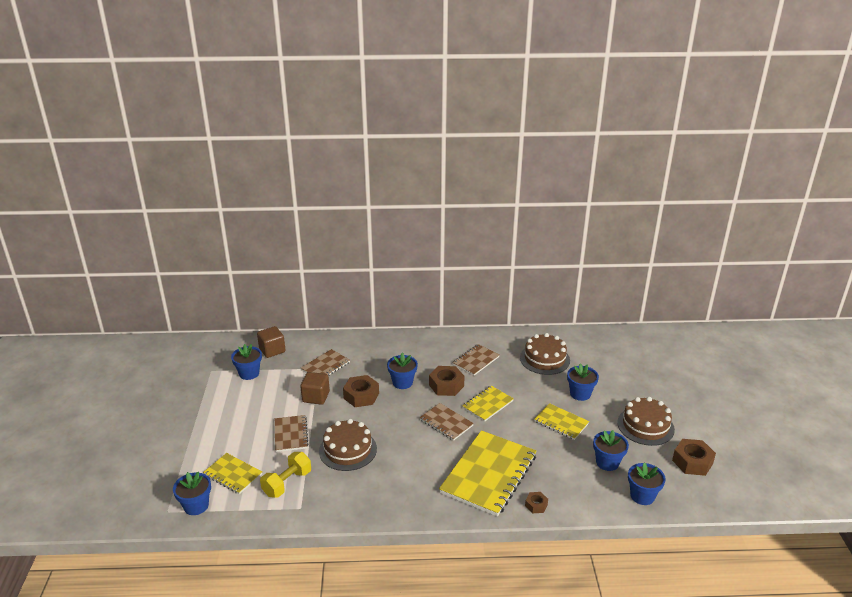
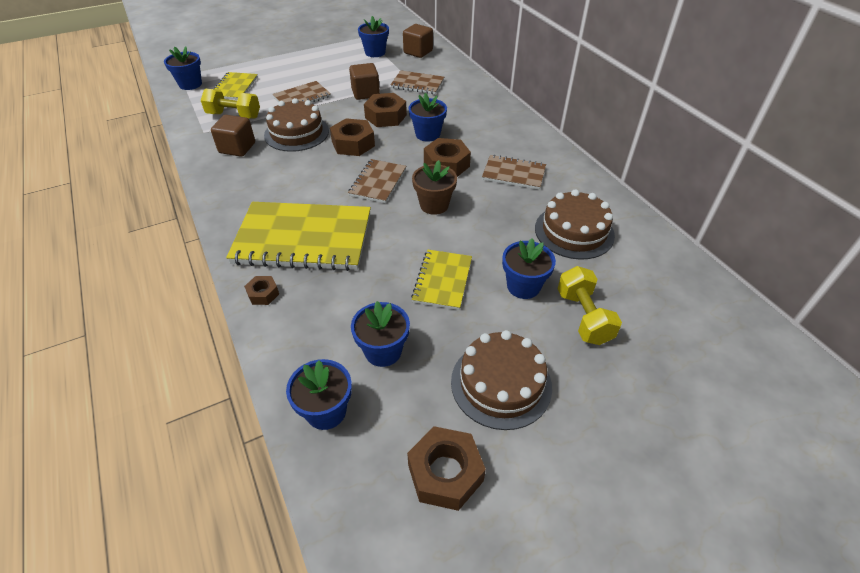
camera: 65 degrees right, 15 degrees up
yellow notebook [463,386,514,422] -> brown flower pot [412,160,457,215]
none -> brown cube [211,115,255,157]
none -> brown nut [330,118,375,156]
none -> yellow dumbbell [557,266,622,345]

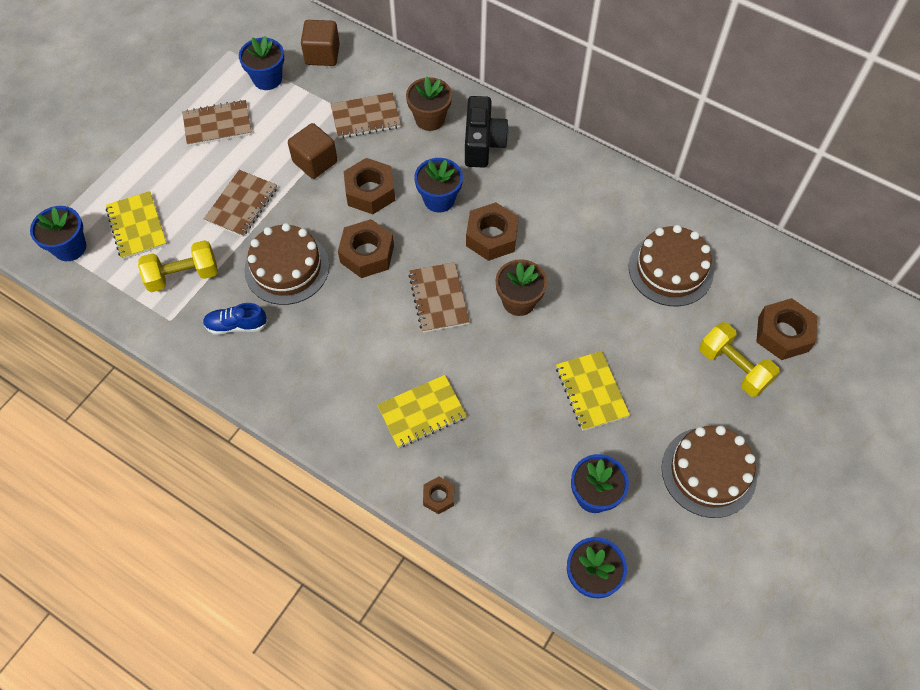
camera: 30 degrees left, 15 degrees up
brown cube [211,115,255,157] -> blue shoe [203,303,268,335]
yellow notebook [226,202,371,271] -> yellow notebook [377,375,467,448], size x0.52
brown nut [407,426,486,511] -> brown nut moved to [756,298,817,360]
brown notebook [482,155,546,190] -> brown notebook moved to [182,100,252,146]
blue flower pot [502,238,556,299] -> none
none -> brown flower pot [406,77,452,131]
none -> black camera [465,96,509,168]

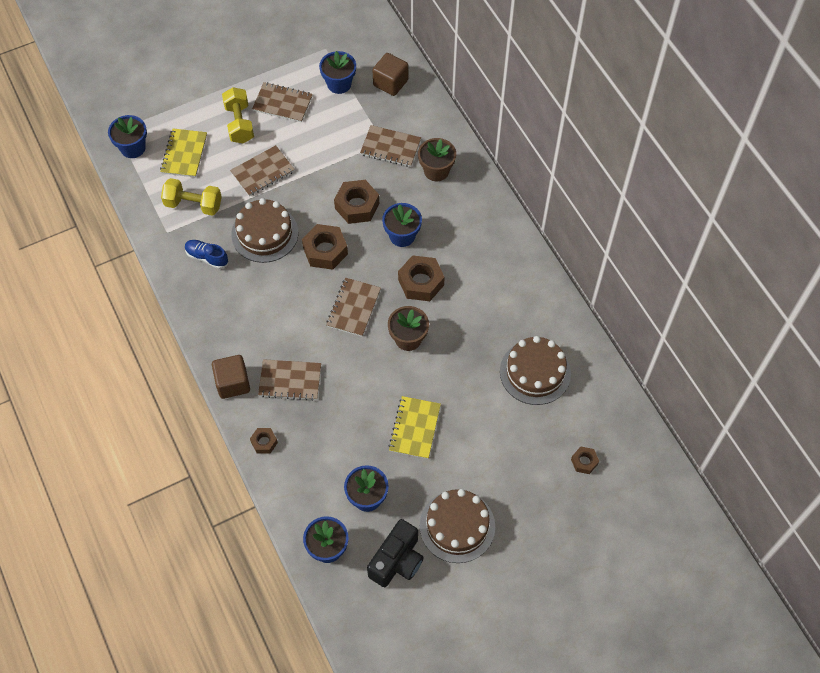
camera: 30 degrees right, 0 degrees up
brown cube [288,123,338,179] -> brown cube moved to [212,355,250,399]
yellow notebook [377,375,467,448] -> brown notebook [258,359,321,401]
black camera [465,96,509,168] -> black camera moved to [367,519,424,587]
yellow dumbbell [699,322,780,397] -> yellow dumbbell moved to [222,87,254,143]
brown nut [756,298,817,360] -> brown nut [571,447,599,474], size x0.54

